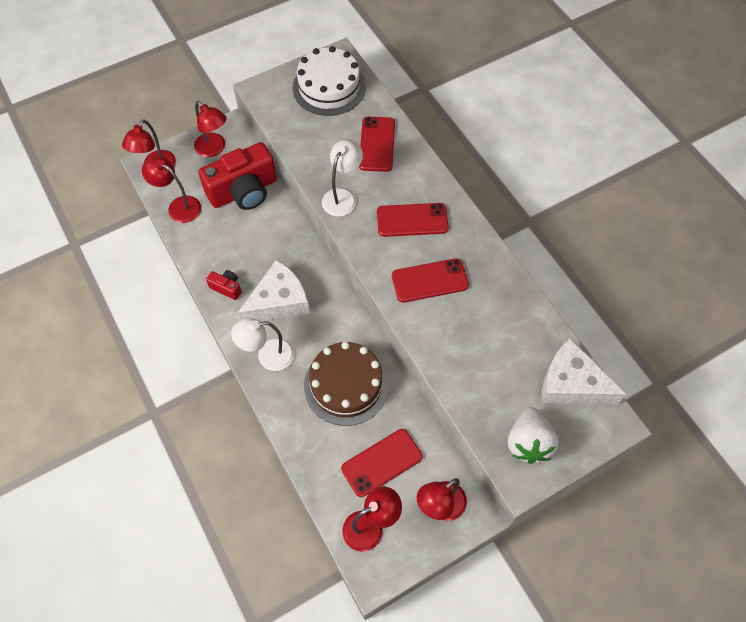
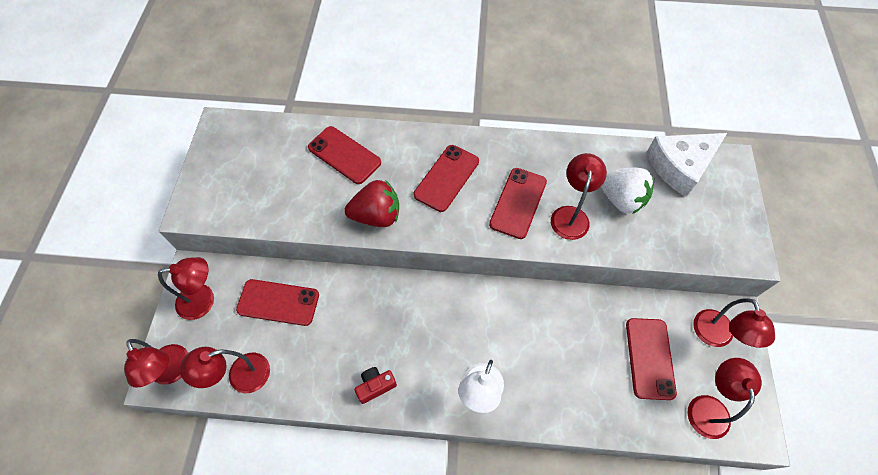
camera: 55 degrees left, 0 degrees up
red camera [198,142,277,210] -> red phone [236,279,319,326]
white cheese [238,260,310,321] -> none
white cake [293,46,366,116] -> none
brown cake [304,342,389,426] -> none
white lamp [322,139,363,217] -> red strawberry [344,180,399,227]
white strawberry [508,407,558,464] -> white strawberry moved to [601,168,654,214]
none -> red lamp [551,153,607,240]

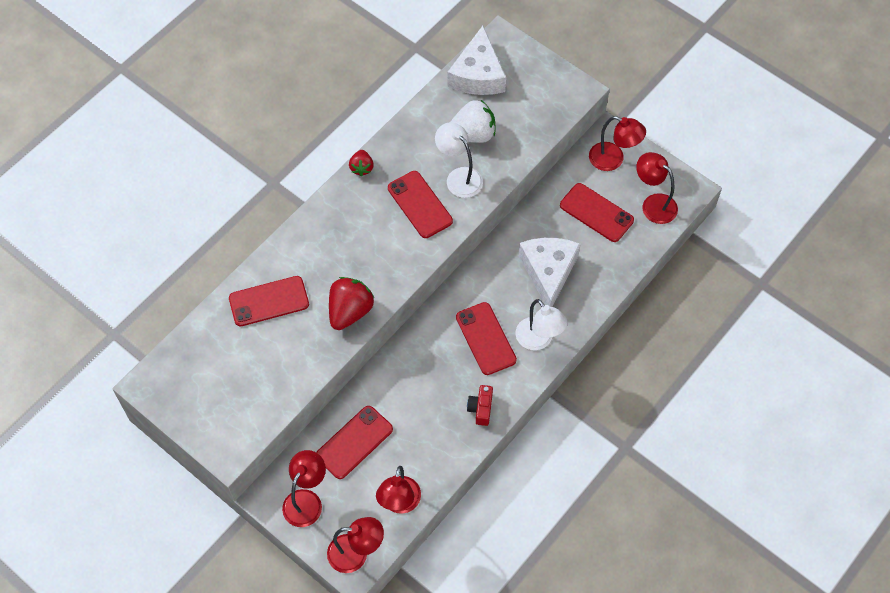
camera: 55 degrees left, 0 degrees up
red phone [414,145,479,212] -> red phone moved to [456,302,517,375]
red lamp [551,153,607,240] -> white lamp [435,122,483,198]
none -> red strawberry [349,150,374,176]
none -> white cheese [518,238,581,307]

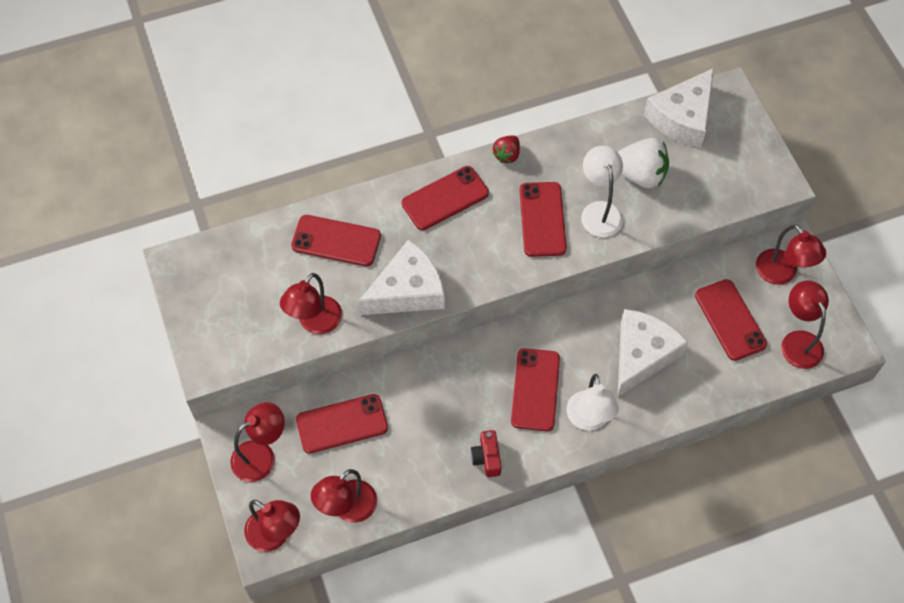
camera: 30 degrees right, 0 degrees up
red strawberry [329,277,374,330] -> white cheese [359,239,445,315]
red camera [467,385,493,426] -> red camera turned 45 degrees counterclockwise [471,430,502,477]
none -> red lamp [280,273,342,334]
none -> red phone [402,166,489,230]

